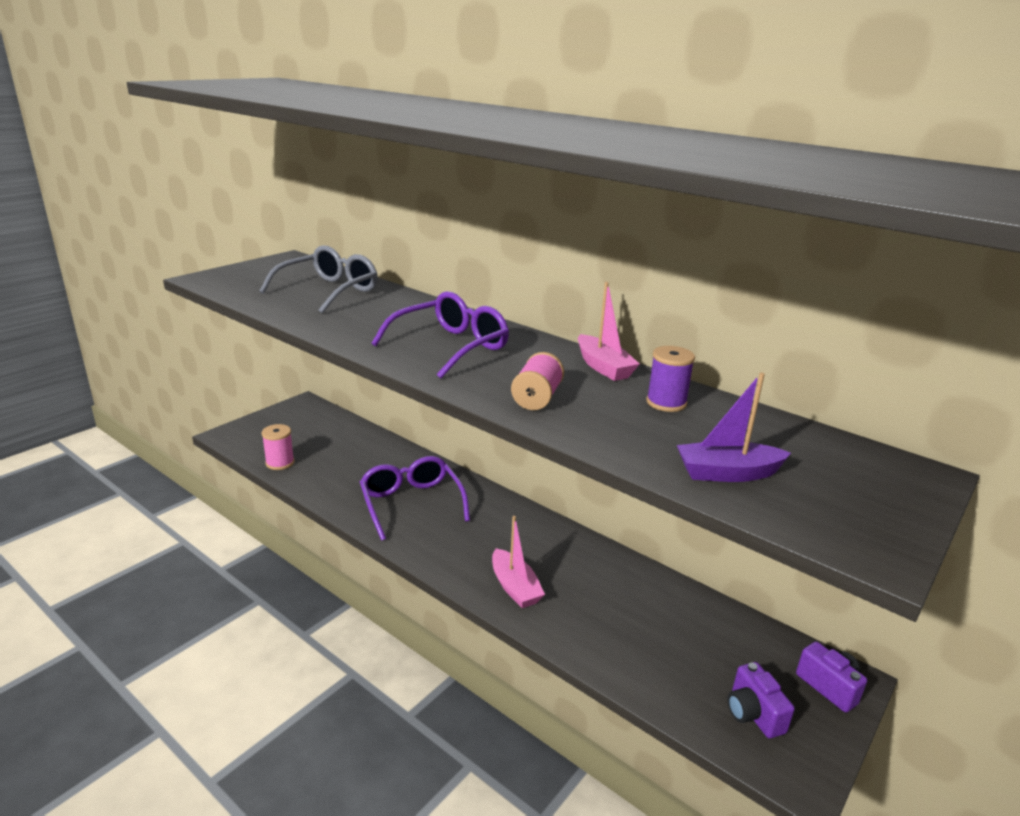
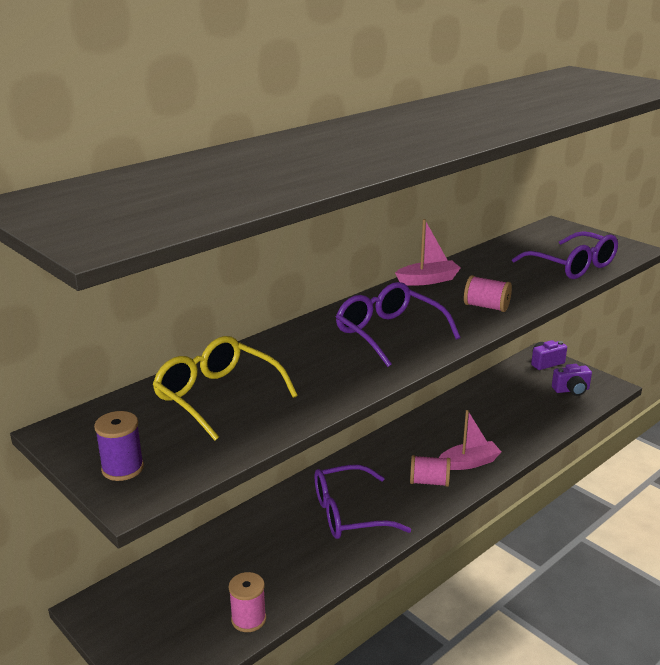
camera: 80 degrees left, 0 degrees up
grey glasses [260,245,378,314] -> yellow glasses [152,336,298,441]
purple spool [646,346,695,412] -> purple spool moved to [94,411,144,481]
purple boat [677,372,791,482] -> purple glasses [512,231,618,279]
none -> pink spool [410,455,450,487]

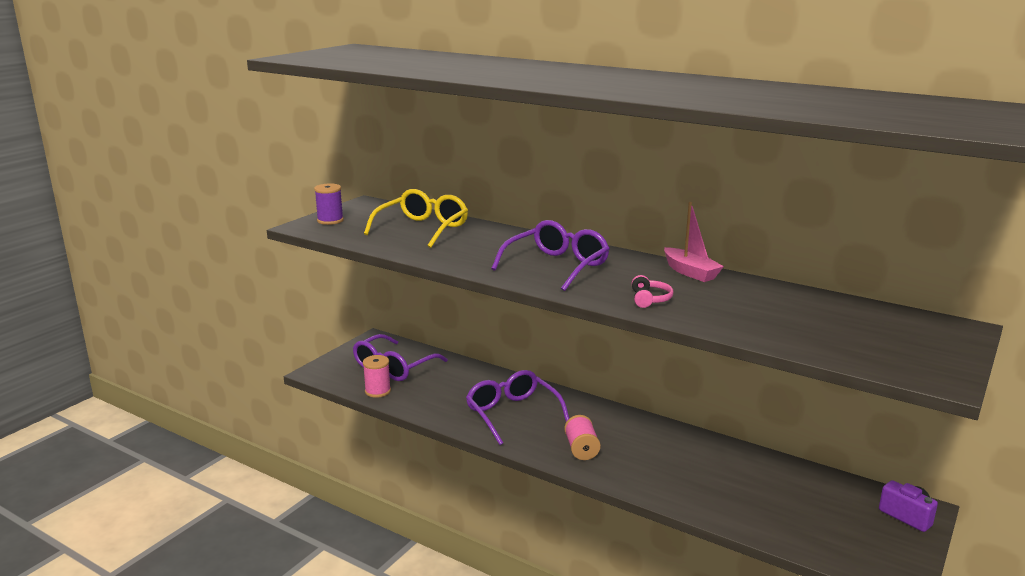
camera: 75 degrees right, 5 degrees down
pink boat [439,410,501,470] -> none
pink spool [464,275,512,312] -> pink headphones [632,275,673,308]
purple glasses [512,231,618,279] -> purple glasses moved to [353,334,448,381]
purple camera [552,364,592,396] -> none

